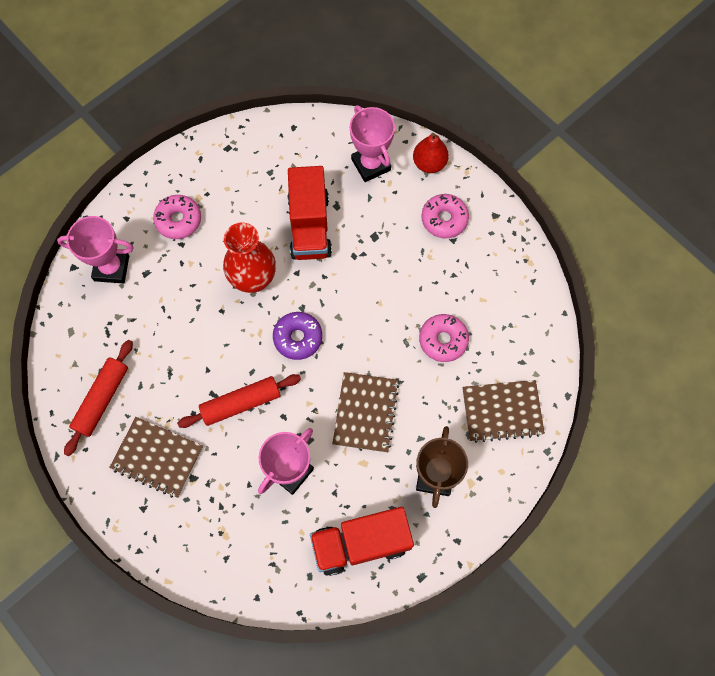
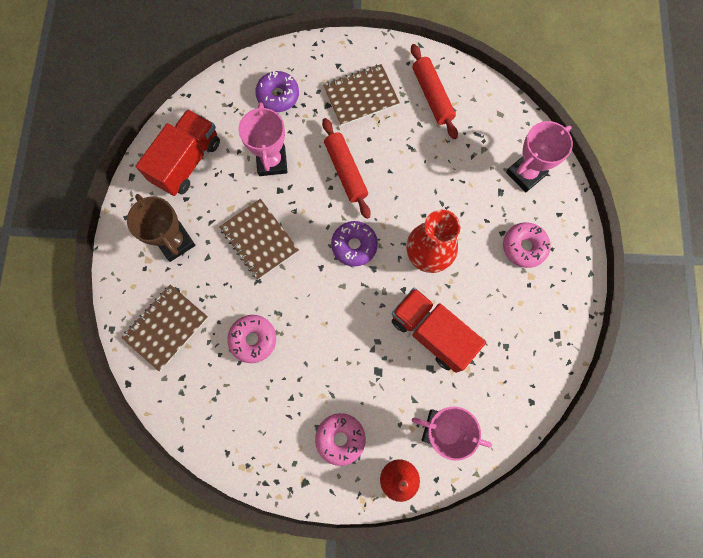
camera: 135 degrees right, 5 degrees up
red rolling pin [177,374,301,428] -> red rolling pin turned 45 degrees counterclockwise [322,118,371,219]
none -> purple donut [255,71,299,112]

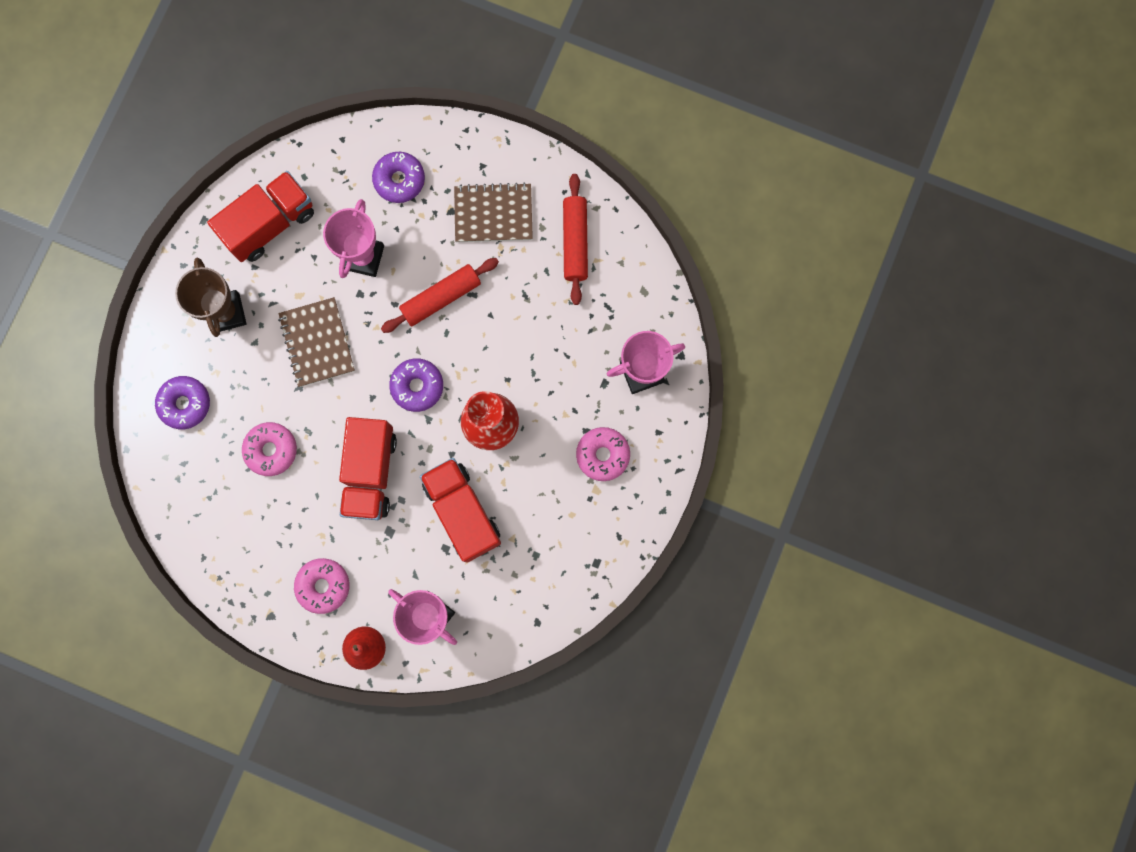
camera: 20 degrees right, 5 degrees up
brown notebook [121,285,208,371] -> purple donut [155,376,210,429]
red rolling pin [322,118,371,219] -> red rolling pin turned 60 degrees clockwise [381,258,499,333]
none -> red truck [339,417,397,520]

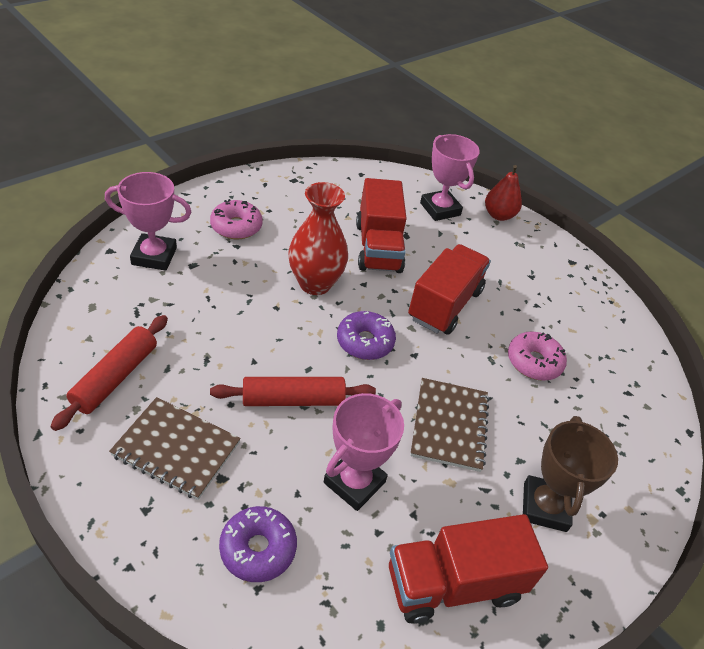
camera: 160 degrees left, 35 degrees down
purple donut [155,376,210,429] -> none
pink donut [294,558,350,614] -> none

